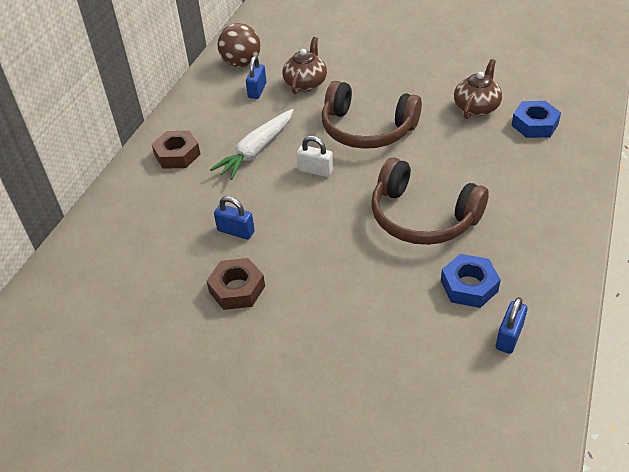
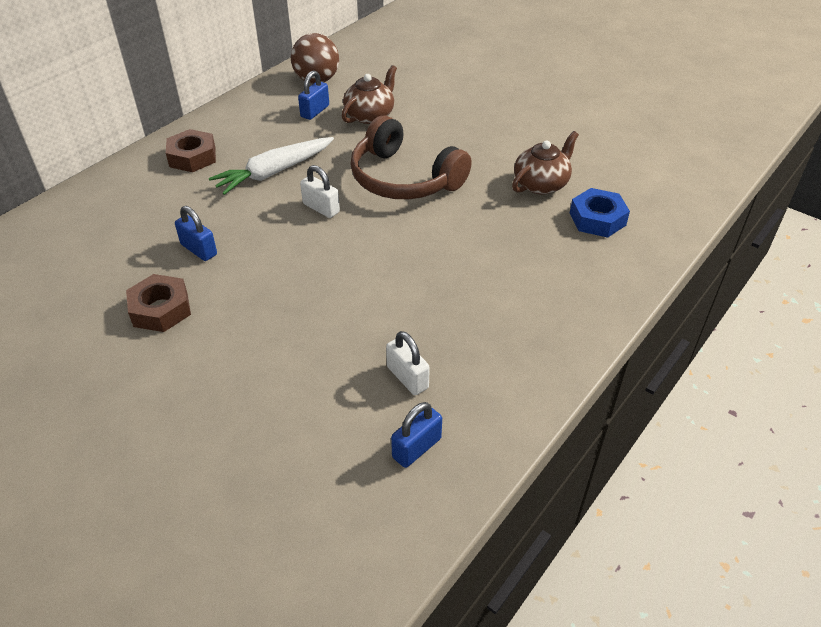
camera: 15 degrees right, 0 degrees up
brown headphones [371,158,489,245] -> none
blue nut [441,254,501,308] -> white padlock [386,331,430,395]

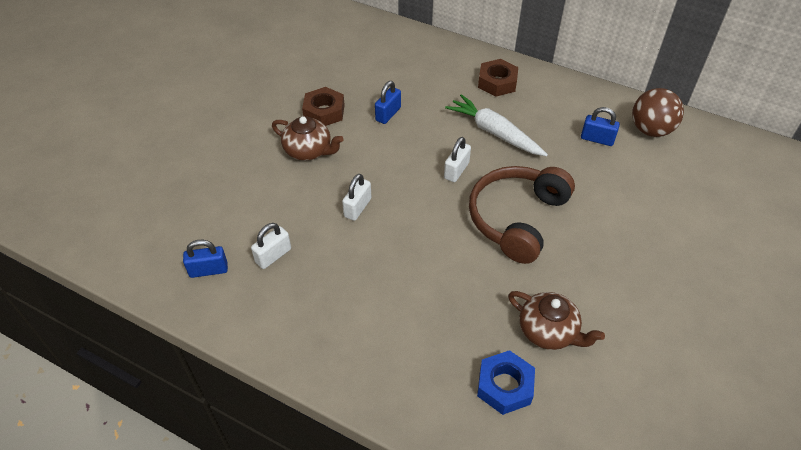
camera: 80 degrees right, 5 degrees up
brown teapot [342,65,397,124] -> brown teapot moved to [272,116,343,161]
blue padlock [391,402,442,468] -> blue padlock turned 45 degrees counterclockwise [183,240,228,278]
none -> white padlock [342,174,371,221]

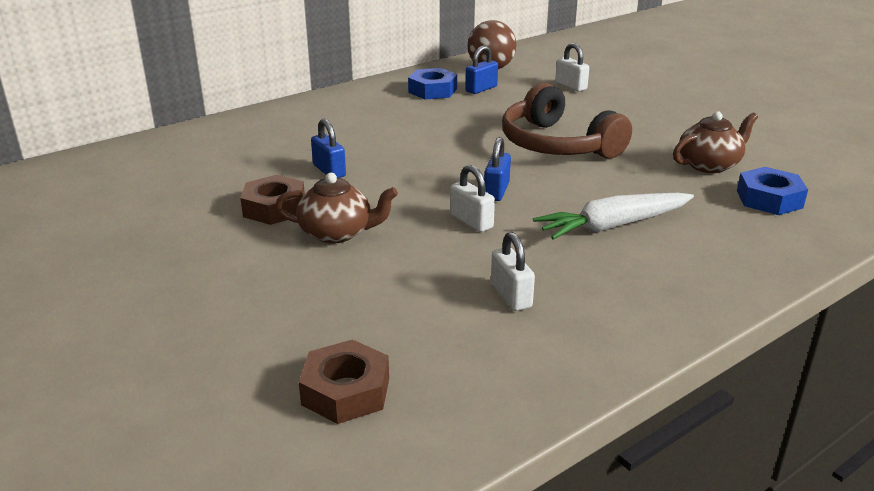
camera: 65 degrees left, 20 degrees down
blue padlock [183,240,228,278] -> blue padlock moved to [484,137,511,201]
brown teapot [272,116,343,161] -> brown teapot turned 45 degrees clockwise [275,173,398,244]
white padlock [444,137,471,182] -> white padlock moved to [555,43,589,92]
white carrot [445,94,548,156] -> white carrot moved to [533,193,694,240]
brown nut [478,59,518,97] -> brown nut moved to [299,339,389,424]
none -> blue nut [408,68,457,100]

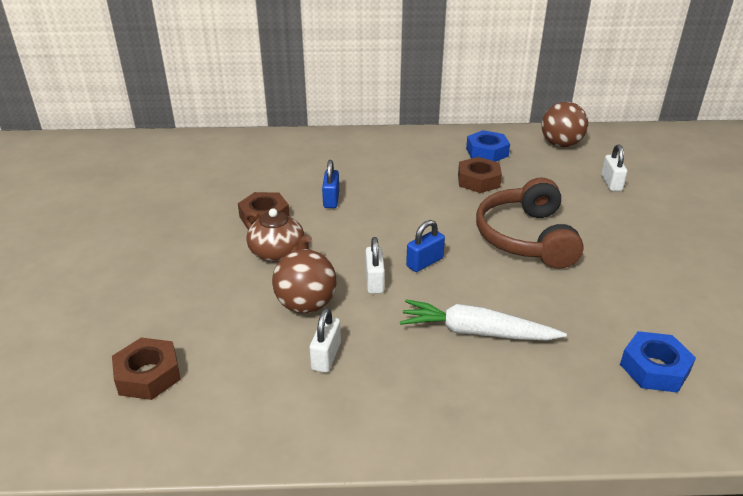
camera: 35 degrees right, 5 degrees up
blue padlock [465,45,498,94] -> none
brown teapot [673,111,758,173] -> none
none -> brown ball [272,249,336,313]
none -> brown nut [458,157,502,193]

